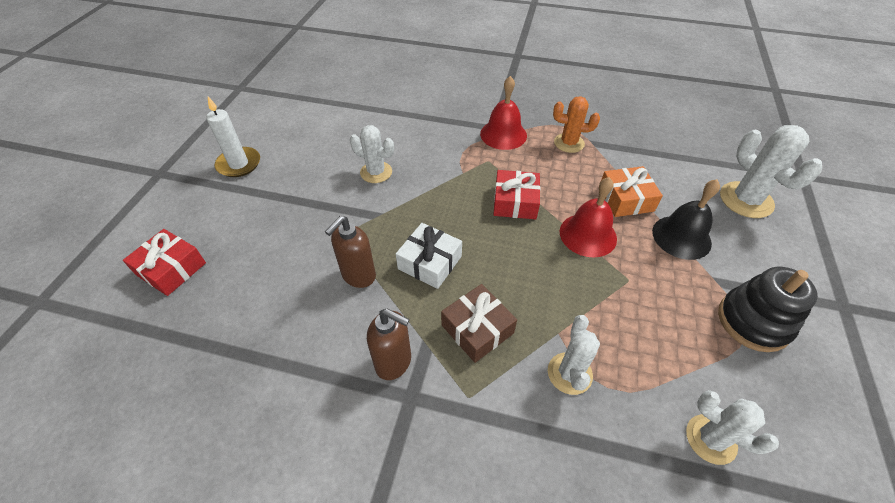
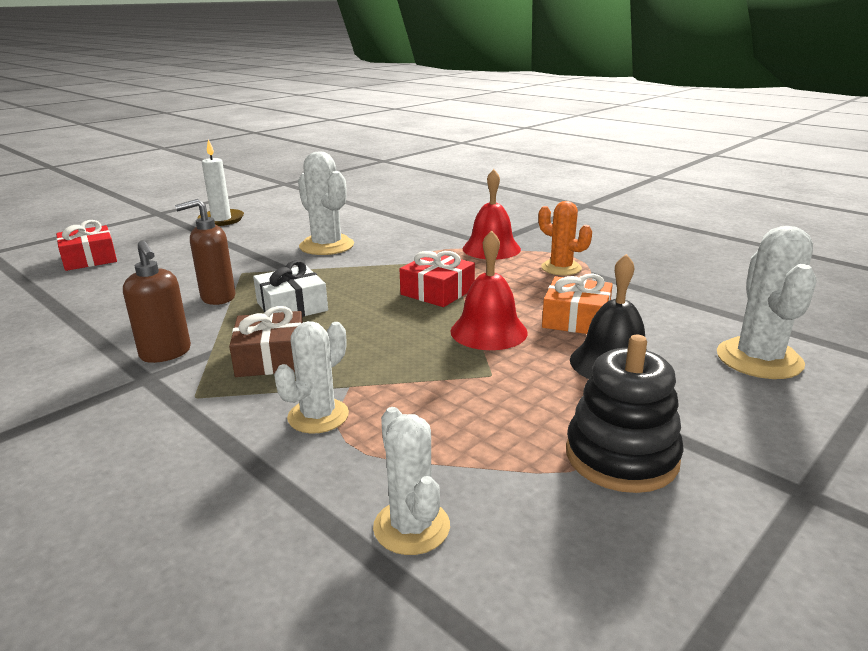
camera: 30 degrees right, 25 degrees down
white cactus [350,125,394,183] -> white cactus [298,151,354,255], size x1.50

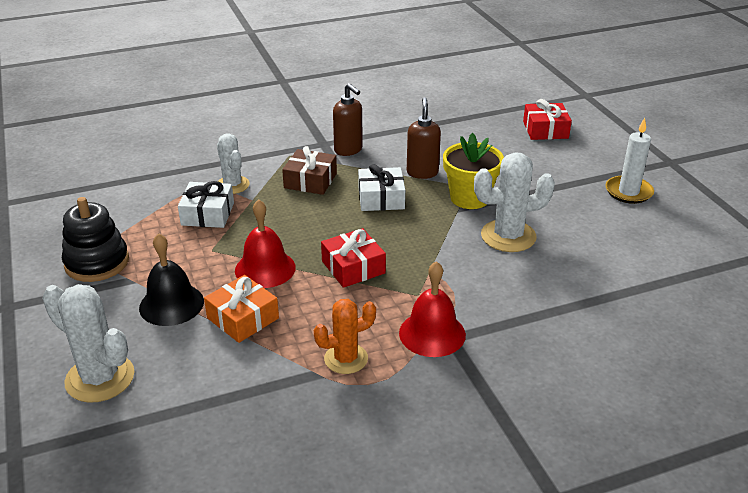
camera: 115 degrees right, 10 degrees up
brown soap dispenser [123,241,191,363] -> brown soap dispenser turned 120 degrees counterclockwise [333,83,363,156]
white cactus [373,407,450,555] -> none
none -> white gift [178,181,234,228]
none -> yellow flower pot [443,133,504,209]

